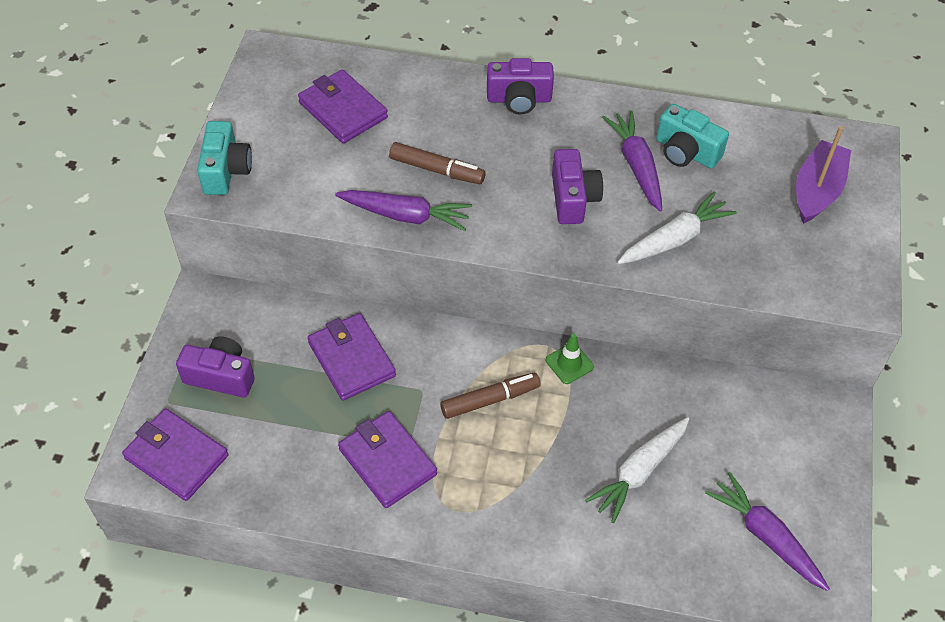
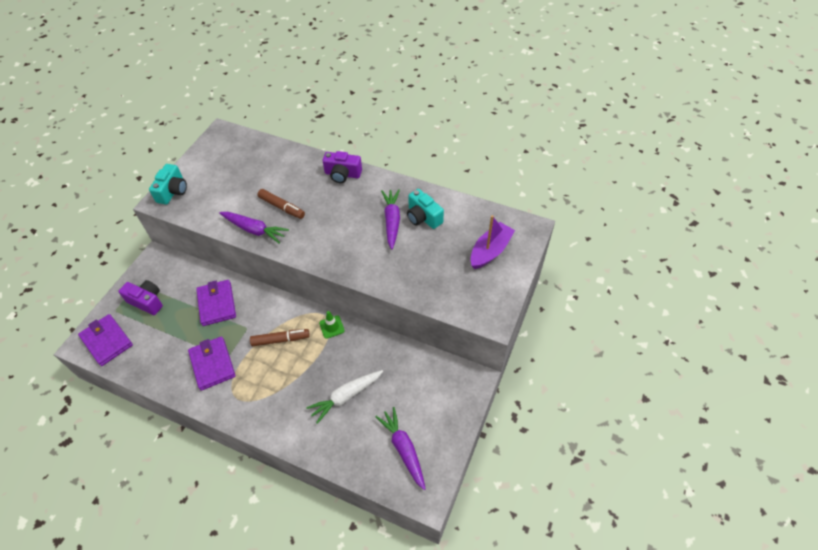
camera: 15 degrees right, 0 degrees up
purple wallet [298,69,388,143] -> none
purple camera [552,149,603,224] -> none
white carrot [617,191,737,264] -> none

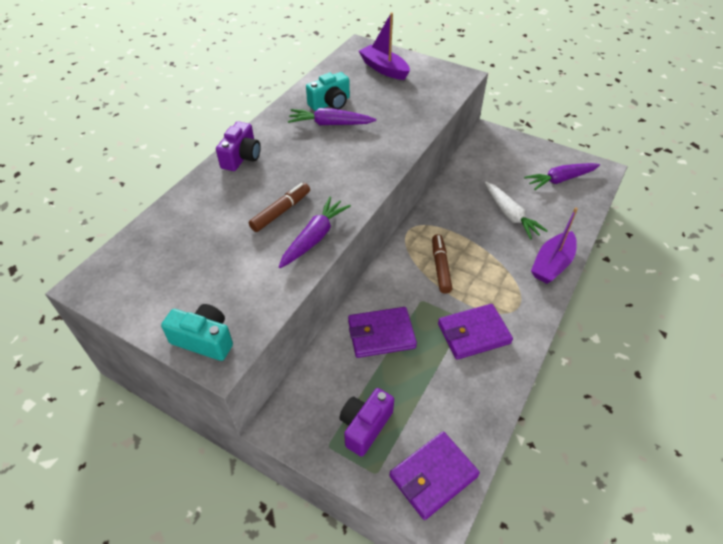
camera: 85 degrees left, 5 degrees down
green traffic cone [319,311,345,339] -> none
none -> purple boat [531,207,578,284]

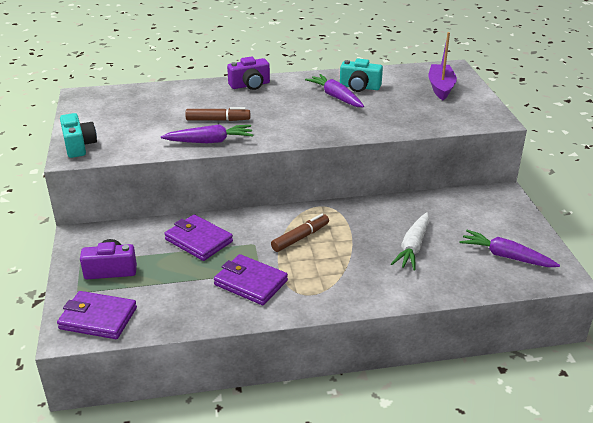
camera: 50 degrees right, 15 degrees down
purple boat [531,207,578,284] -> none

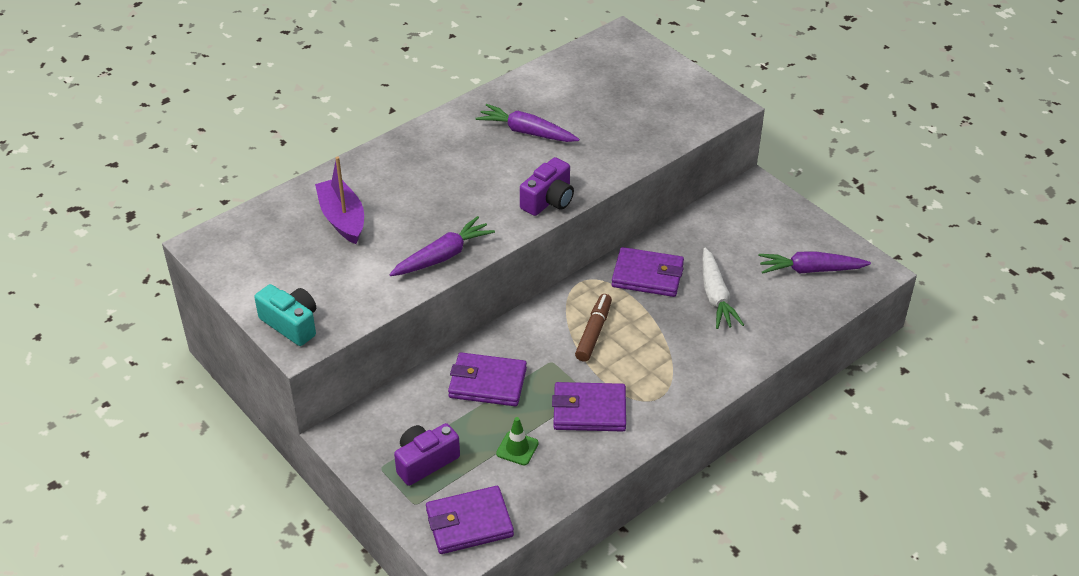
camera: 30 degrees left, 10 degrees up
brown marker [185,107,250,121] -> none
purple camera [227,57,270,90] -> purple camera moved to [520,157,574,216]
turquoise camera [340,58,383,92] -> none
purple boat [429,32,457,100] -> purple boat moved to [315,156,364,244]
none -> green traffic cone [496,417,539,465]
none -> purple wallet [611,247,684,297]

